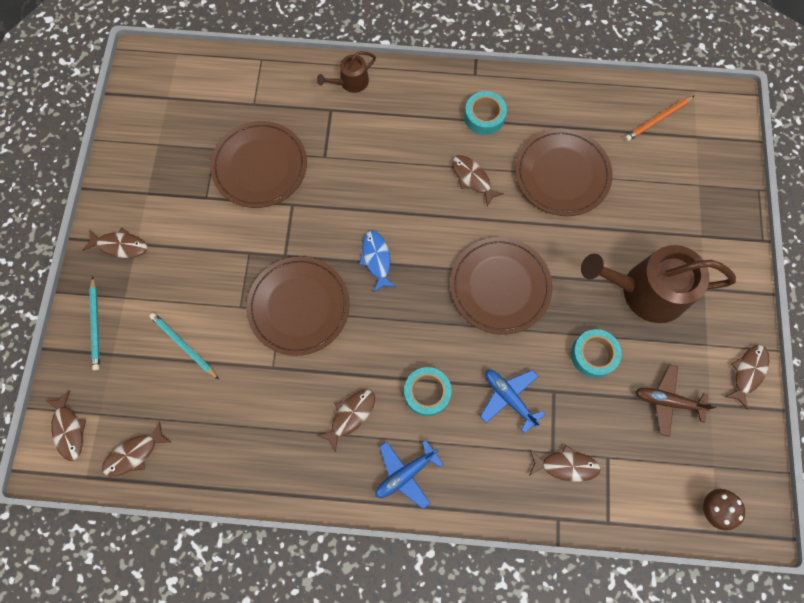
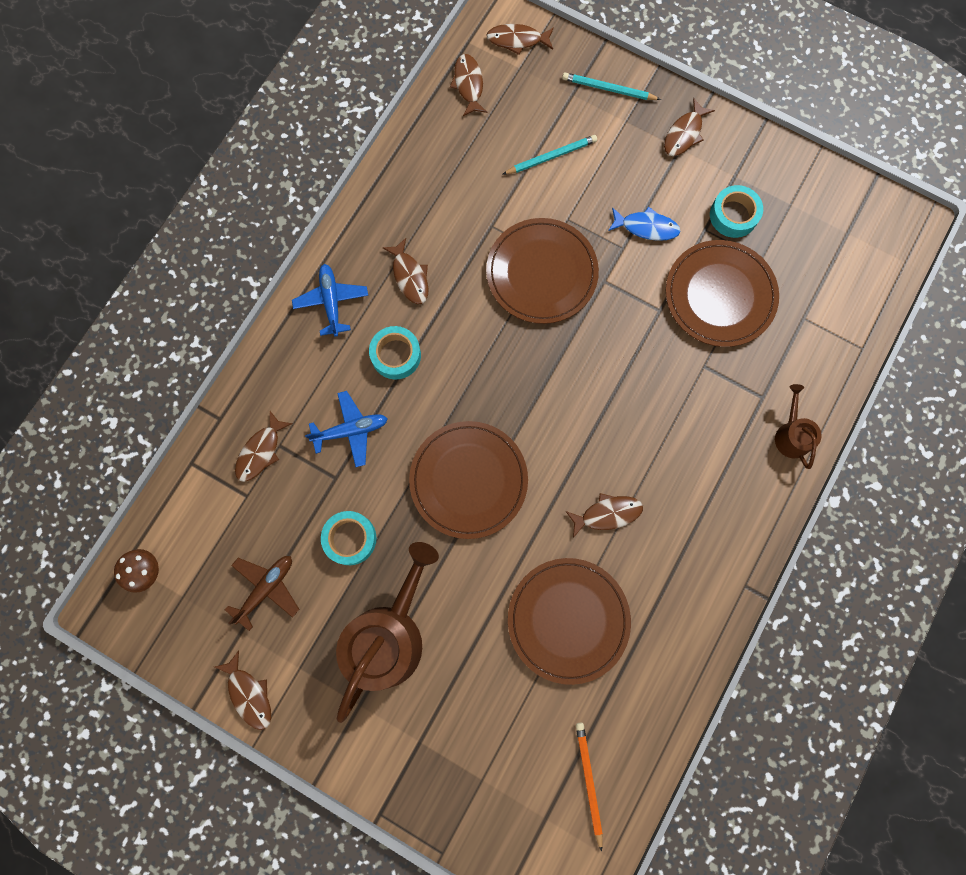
camera: 115 degrees right, 5 degrees up
blue fish [359,230,396,292] -> blue fish moved to [608,207,681,241]
turquoise tape [464,91,507,135] -> turquoise tape moved to [710,185,763,238]

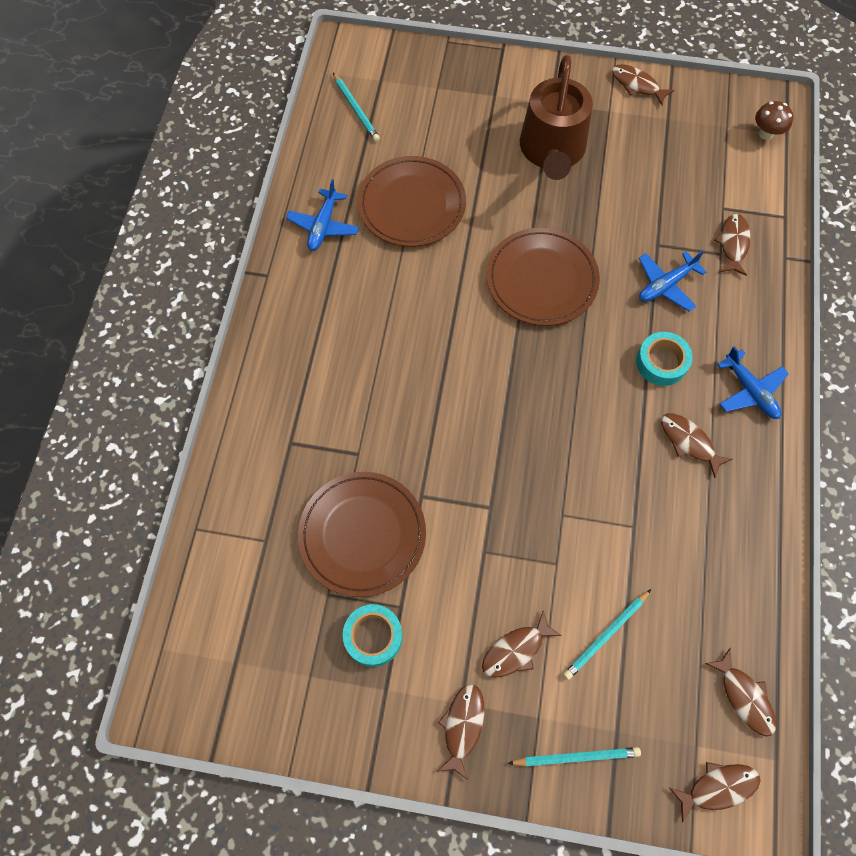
camera: 160 degrees right, 10 degrees down
brown plane [225,556,299,631] -> none
turquoise tape [321,511,377,565] -> none
brown plate [486,218,599,324] -> none
brown fish [566,493,643,538] -> brown fish moved to [482,611,562,678]
orange pencil [576,723,603,852] -> turquoise pencil [333,73,380,142]
blue fish [608,207,681,241] -> none
brown watering can [775,384,822,469] -> none
none -> blue plane [286,179,359,251]

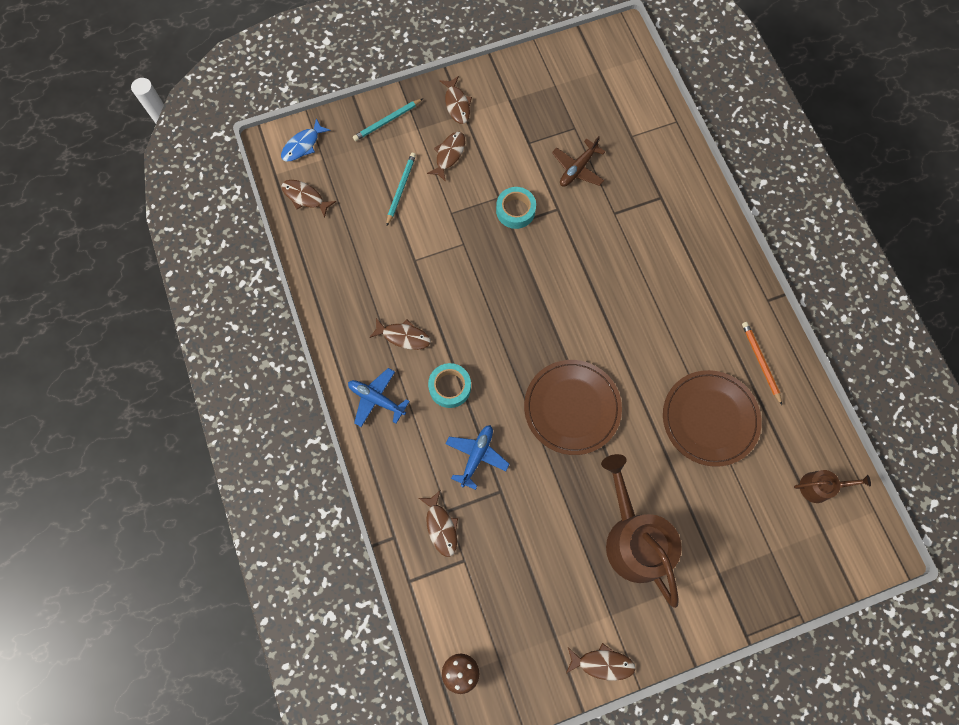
camera: 150 degrees right, 5 degrees up
blue plane [286,179,359,251] -> orange pencil [742,322,782,405]
brown plate [298,472,426,597] -> brown plane [552,136,606,187]
turquoise pencil [333,73,380,142] -> brown watering can [794,470,871,503]
turquoise tape [343,604,402,667] -> turquoise tape moved to [496,187,536,229]
brown fish [669,762,760,822] -> blue fish [281,118,331,161]

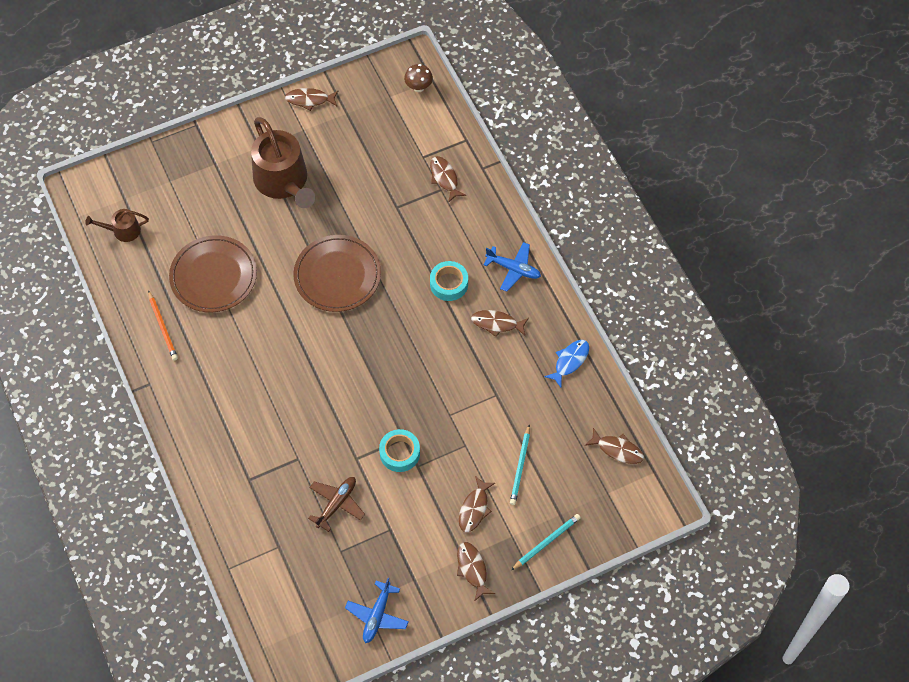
camera: 175 degrees right, 10 degrees down
blue fish [281,118,331,161] -> blue fish moved to [544,340,589,387]
blue plane [446,425,509,490] -> blue plane moved to [345,578,409,643]

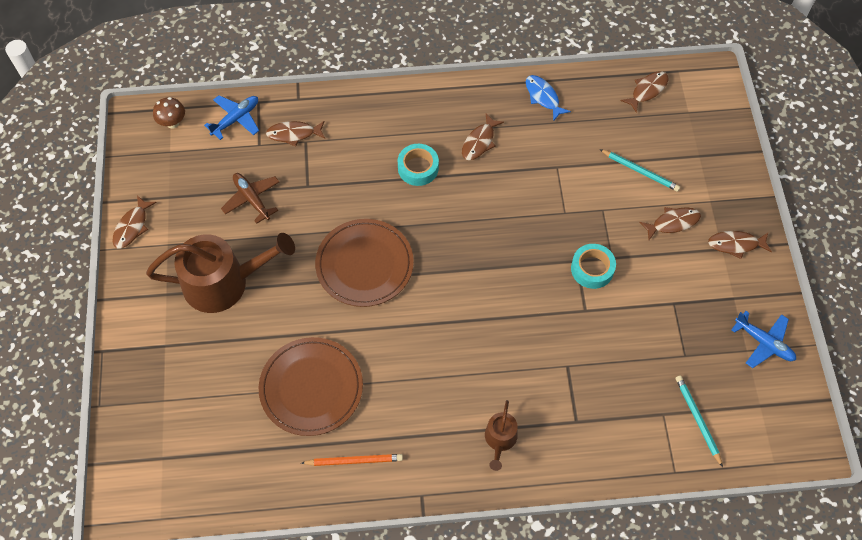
camera: 70 degrees left, 0 degrees up
brown watering can [85,209,149,242] -> brown watering can moved to [485,400,518,471]
brown plane [308,477,365,532] -> brown plane moved to [221,173,279,224]
brown fish [459,476,495,532] -> brown fish turned 60 degrees counterclockwise [639,207,701,240]
blue plane [483,242,541,292] -> blue plane moved to [204,95,259,140]
turquoise pencil [511,514,581,570] -> turquoise pencil moved to [676,376,723,467]

